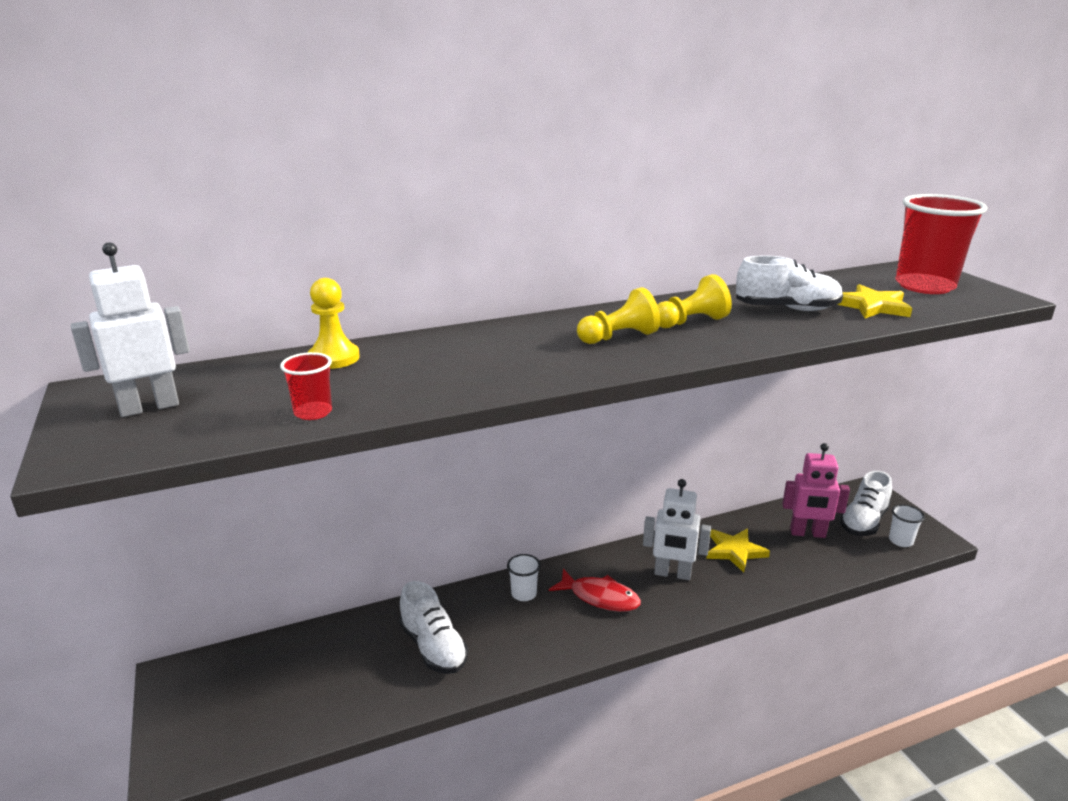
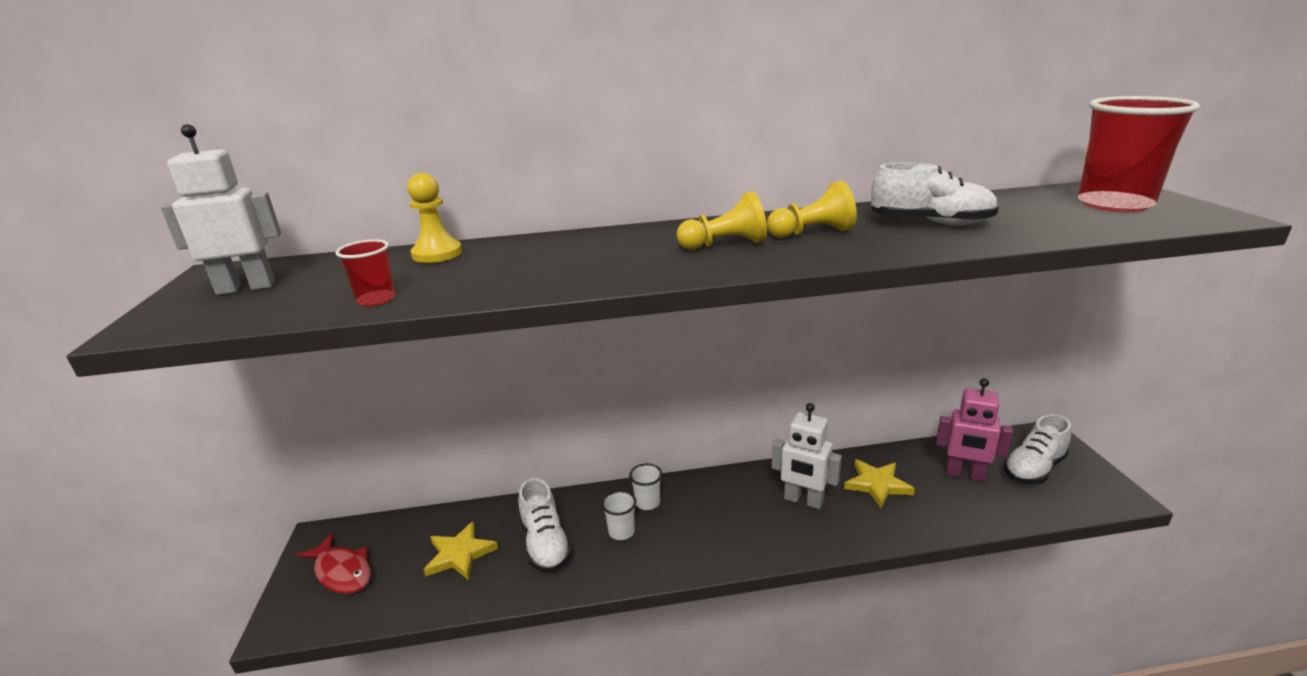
camera: 15 degrees right, 0 degrees up
red fish [549,569,641,612] -> red fish moved to [297,533,371,594]
yellow star [837,284,912,318] -> yellow star moved to [424,521,498,580]
white cup [889,504,925,547] -> white cup moved to [601,490,636,540]

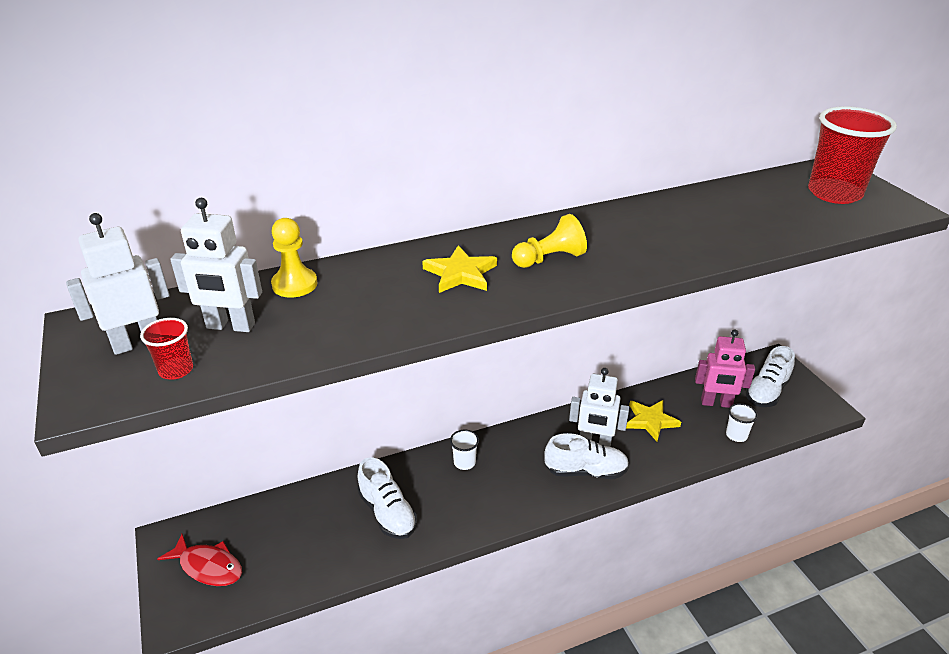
camera: 15 degrees left, 10 degrees up
red cup [335,239,395,306] -> red cup moved to [140,318,193,380]
yellow star [424,521,498,580] -> yellow star moved to [422,245,497,293]
white cup [601,490,636,540] -> white cup moved to [726,403,758,442]
yellow pawn [767,181,857,238] -> none
white shoe [871,163,999,225] -> white shoe moved to [544,433,629,479]
none -> white robot [170,198,262,332]

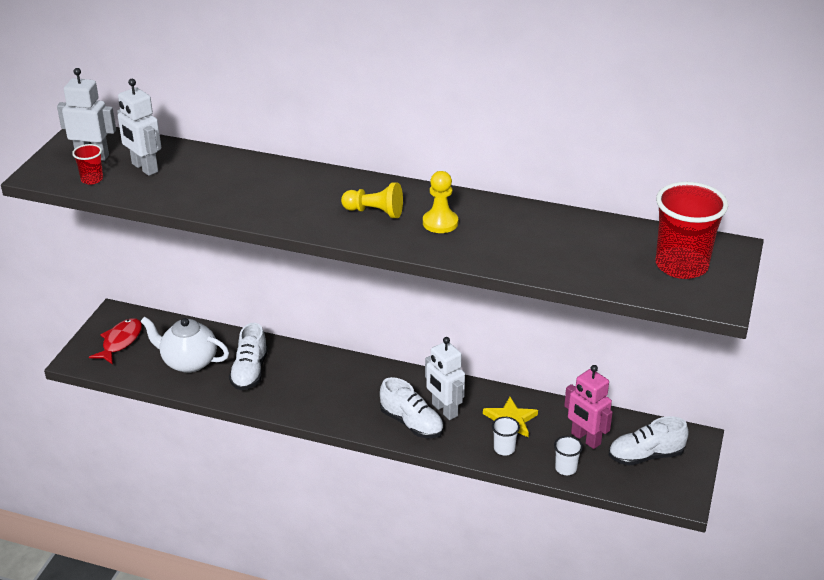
camera: 40 degrees right, 0 degrees up
red fish [157,534,242,586] -> red fish turned 135 degrees counterclockwise [89,318,142,365]
yellow pawn [271,218,318,298] -> yellow pawn moved to [423,171,458,233]
yellow star [422,245,497,293] -> none
white cup [450,430,479,470] -> white cup moved to [492,417,520,456]
none -> white teapot [140,316,229,373]

